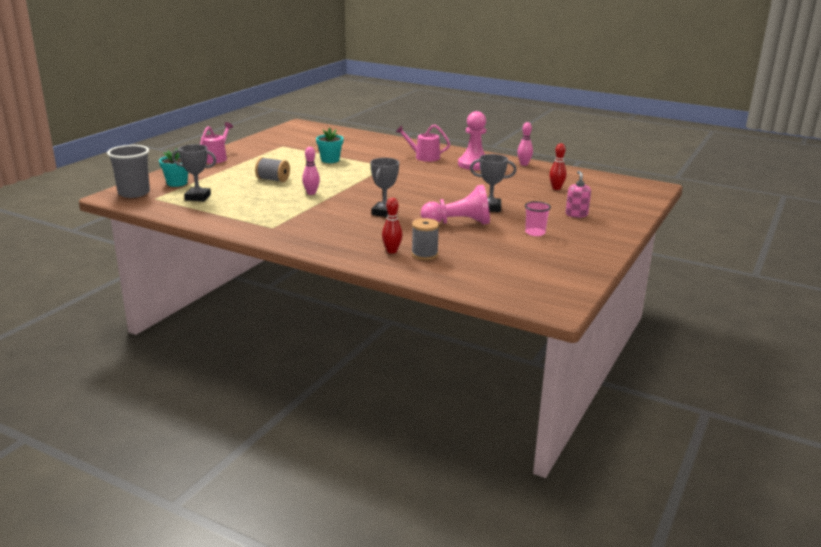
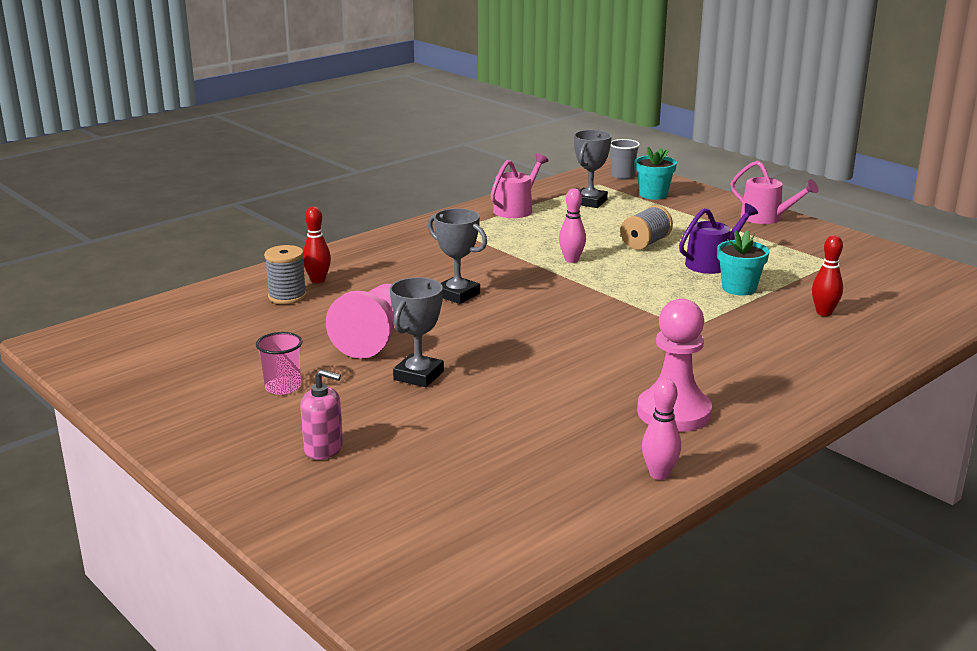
camera: 110 degrees right, 0 degrees up
grey cup [107,145,150,198] -> grey cup [611,139,640,179], size x0.60
pink watering can [396,125,450,162] -> pink watering can moved to [490,153,548,218]
red bowling pin [549,143,567,190] -> red bowling pin moved to [812,235,843,316]
none -> purple watering can [679,203,758,274]

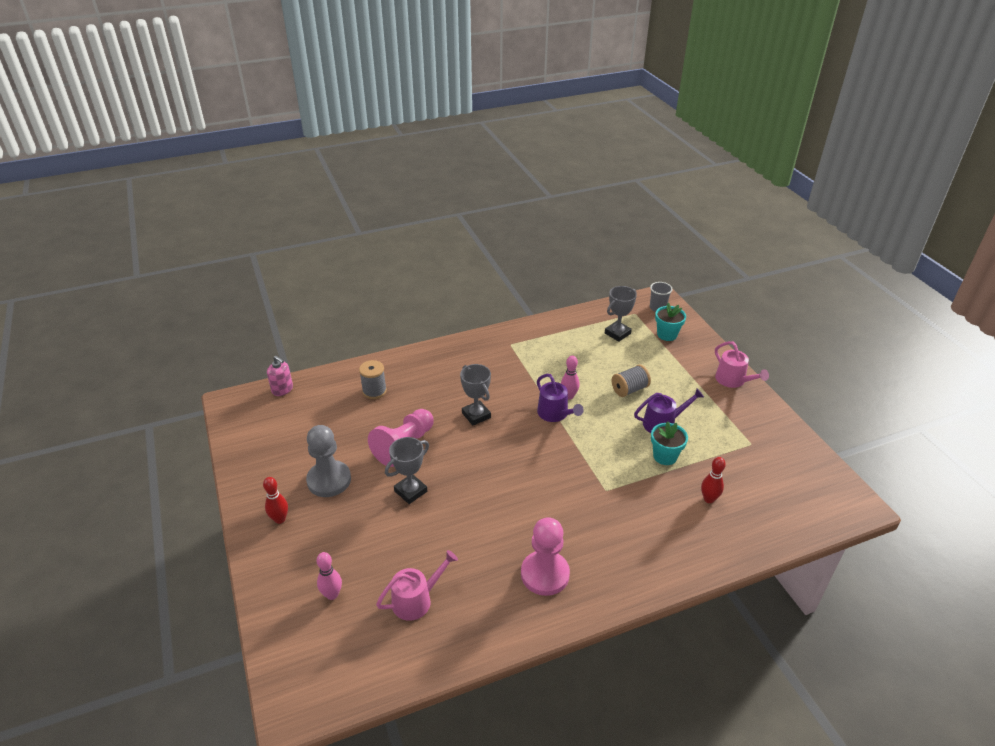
camera: 20 degrees right, 15 degrees up
pink cup [256,332,303,395] -> grey pawn [306,425,351,497]
pink soap dispenser [300,369,343,460] -> pink soap dispenser moved to [267,356,293,396]
red bowling pin [303,206,331,284] -> red bowling pin moved to [263,477,288,524]
pink watering can [490,153,548,218] -> pink watering can moved to [376,550,458,621]
pink bowling pin [642,379,681,480] -> pink bowling pin moved to [316,552,342,600]
none -> purple watering can [537,374,584,422]

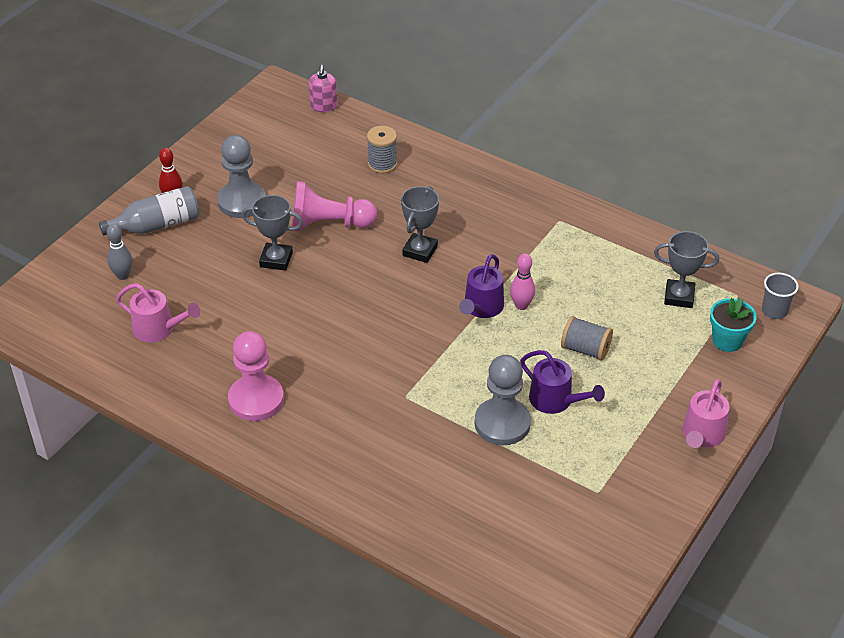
camera: 55 degrees right, 5 degrees up
pink bowling pin [316,552,342,600] -> grey bowling pin [107,224,133,280]
turquoise flower pot [651,421,688,465] -> grey pawn [475,355,531,445]
red bowling pin [701,457,726,503] -> none
none -> grey bottle [99,186,200,235]

